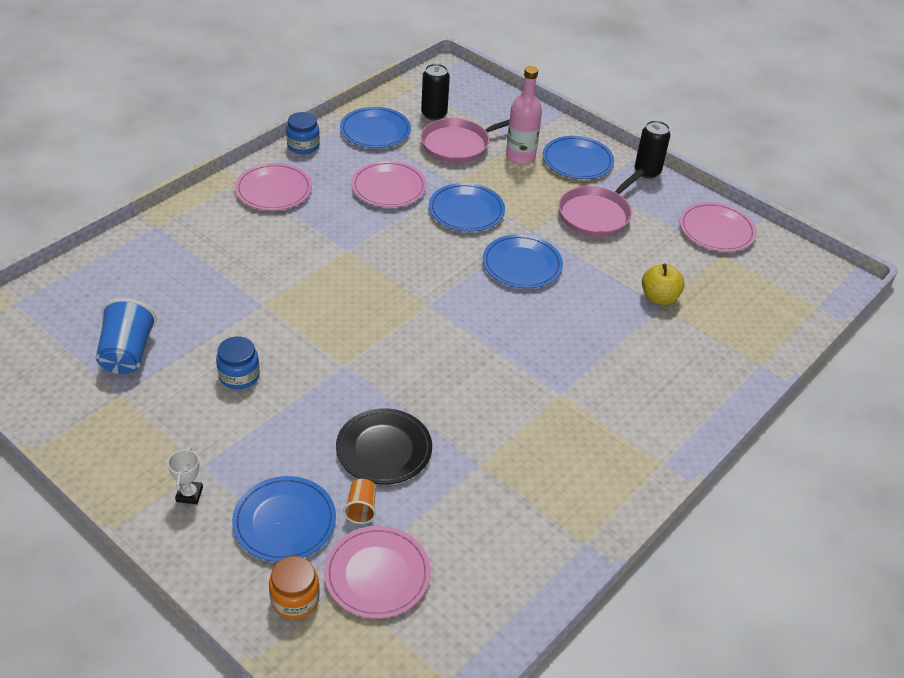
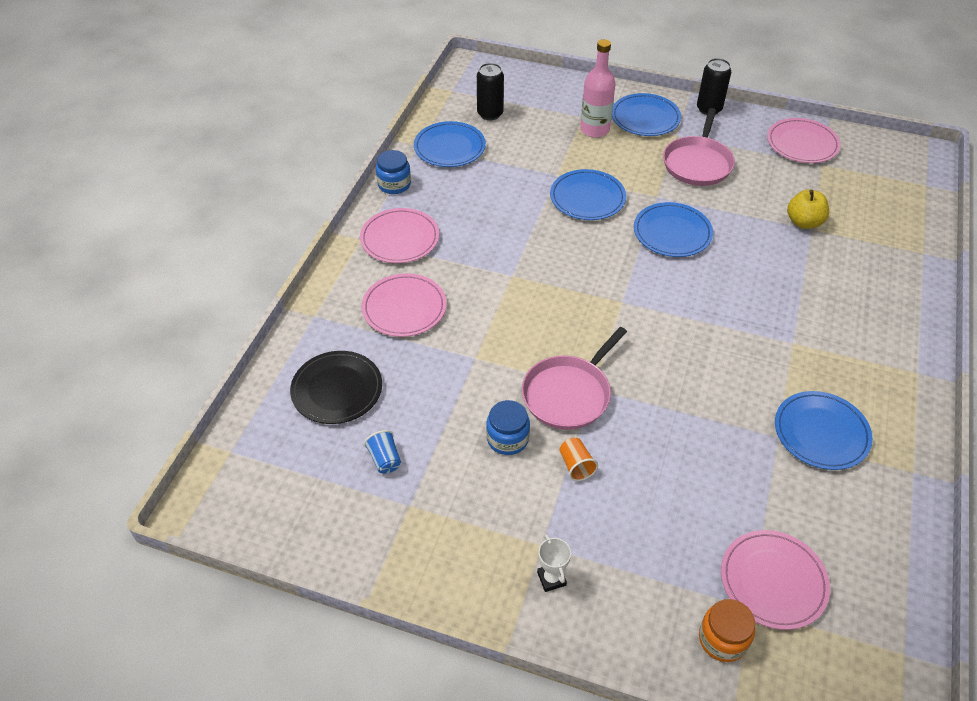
camera: 20 degrees left, 5 degrees up
blue cup [96,298,157,374] -> blue cup [364,430,401,474], size x0.53
blue plate [232,476,336,562] -> blue plate moved to [775,391,873,470]
black plate [336,408,432,485] -> black plate moved to [290,351,382,424]
orange cup [343,479,376,524] -> orange cup moved to [559,438,598,481]
pink plate [351,161,427,208] -> pink plate moved to [362,273,447,337]
pink pan [421,118,510,163] -> pink pan moved to [522,327,627,430]

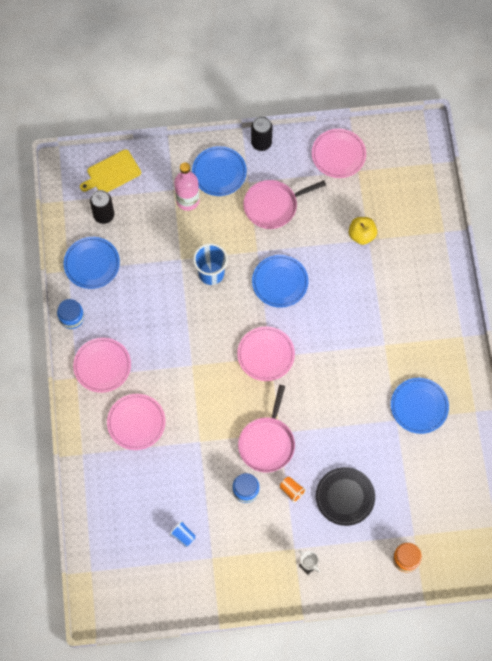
camera: 25 degrees left, 20 degrees up
black plate [290,351,382,424] -> black plate moved to [316,467,375,526]
blue plate [550,169,626,220] -> blue cup [193,243,228,285]
pink pan [663,108,735,186] -> pink pan turned 75 degrees clockwise [243,180,326,229]
pink plate [721,530,830,630] -> pink plate moved to [237,326,295,381]
none -> yellow cutting board [80,149,141,192]

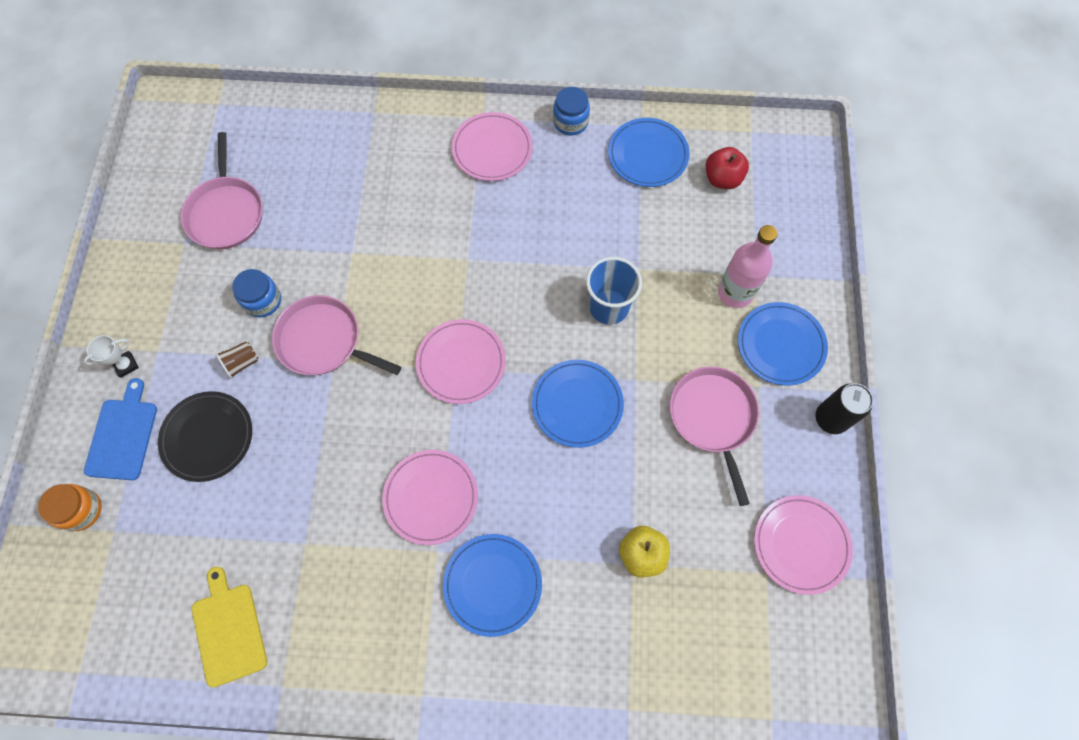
camera: 100 degrees right, 0 degrees up
yellow cutting board [80,149,141,192] -> yellow cutting board moved to [192,567,267,688]
black can [90,190,114,224] -> red apple [706,147,749,189]
pink plate [107,394,166,450] -> pink plate moved to [382,450,478,545]
blue cup [169,521,196,547] -> pink pan [180,132,263,249]
orange cup [280,477,306,503] -> brown cup [216,342,258,379]
blue plate [391,378,449,434] -> blue plate moved to [443,534,542,637]
none -> blue cutting board [84,378,157,480]

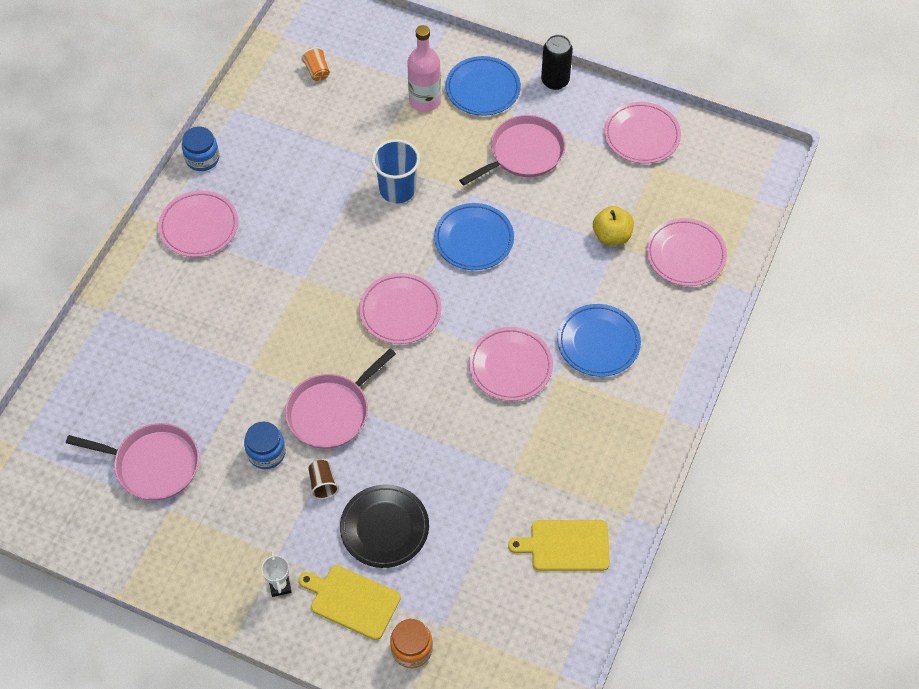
camera: 70 degrees left, 10 degrees down
blue cutting board [84,378,157,480] -> yellow cutting board [298,565,401,640]
blue plate [608,118,690,187] -> none
pink pan [670,366,759,506] -> pink pan turned 135 degrees clockwise [459,115,565,185]
red apple [706,147,749,189] -> orange cup [301,47,330,81]
none -> pink plate [646,218,727,286]

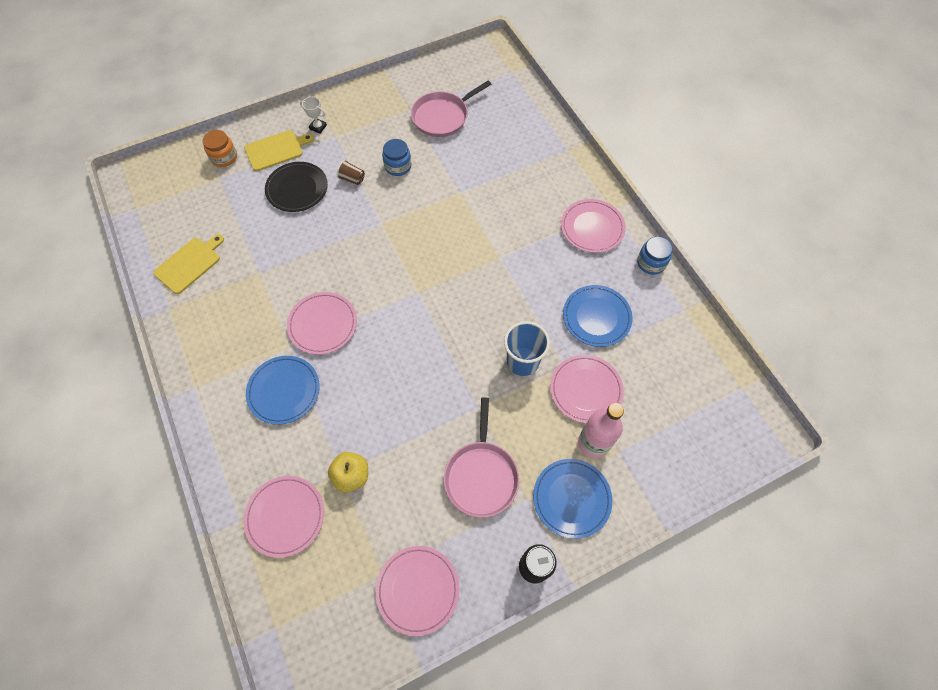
camera: 130 degrees right, 5 degrees up
pink pan [285,349,396,449] -> none
orange cup [301,47,330,81] -> none
pink plate [359,273,442,344] -> pink plate moved to [550,355,624,423]
blue plate [434,203,514,270] -> blue plate moved to [563,285,633,347]

